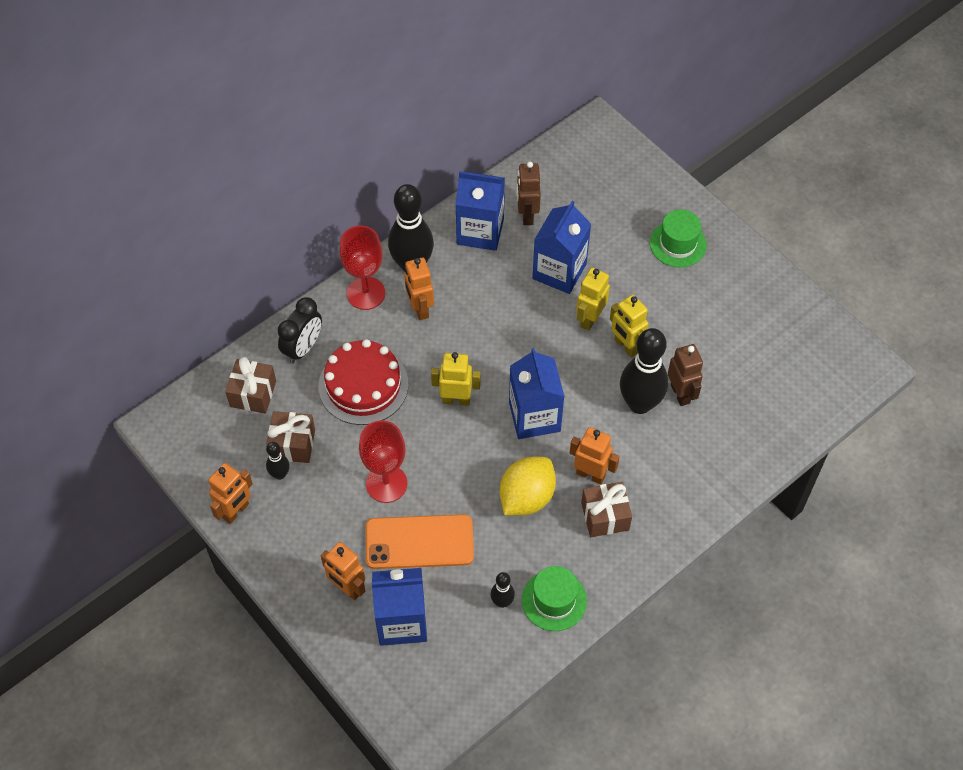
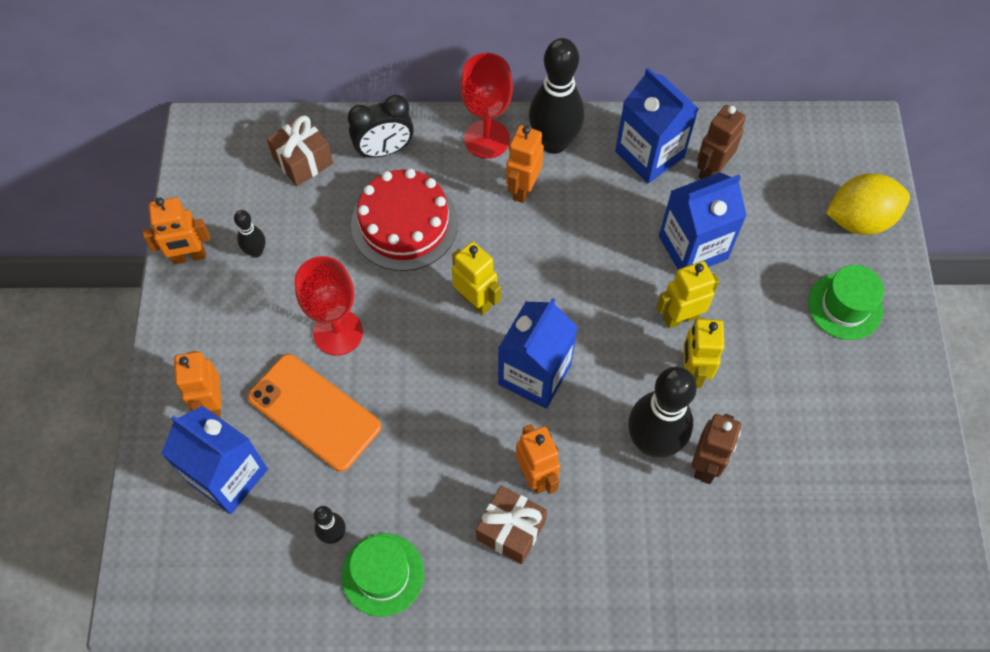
camera: 40 degrees right, 5 degrees up
brown gift [266,411,315,463] -> none
yellow lemon [500,457,556,515] -> yellow lemon moved to [826,174,910,235]

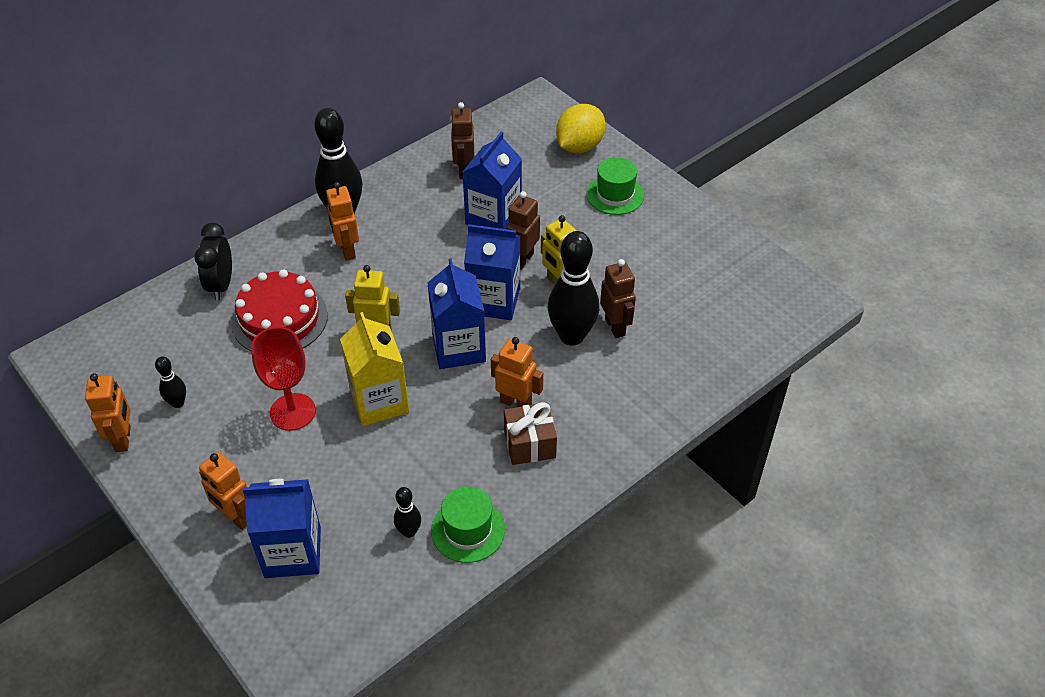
camera: 40 degrees left, 15 degrees down
orange robot [142,197,210,264] -> orange robot turned 45 degrees counterclockwise [85,373,131,452]
orange phone [248,354,381,471] -> none
brown gift [266,115,333,186] -> none
black clock [348,95,414,158] -> black clock turned 150 degrees clockwise [194,223,232,300]
red goblet [460,53,513,159] -> none
blue carton [615,68,699,183] -> blue carton moved to [464,224,520,320]
yellow robot [656,261,719,328] -> brown robot [506,191,540,270]
none -> yellow carton [340,312,409,426]

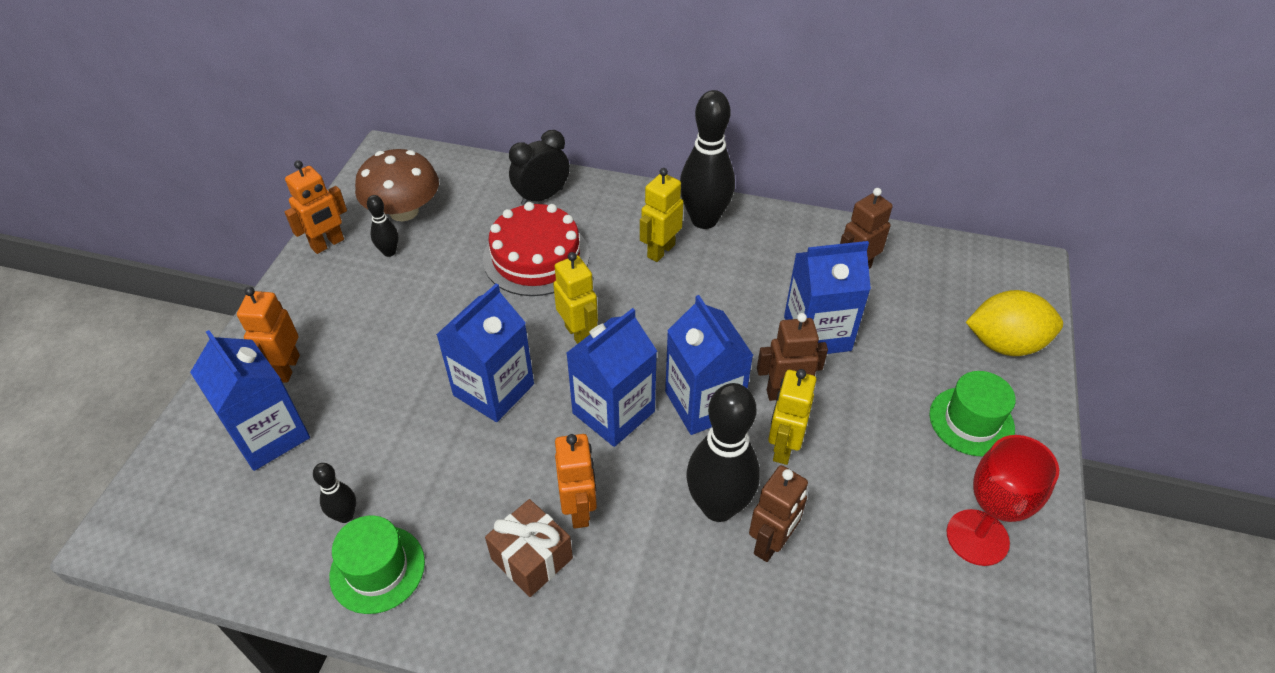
camera: 55 degrees right, 0 degrees up
red goblet [251,327,316,431] -> red goblet moved to [947,435,1059,566]
orange robot [326,182,359,261] -> yellow robot [640,168,684,262]
yellow carton [340,312,409,426] -> blue carton [436,283,534,422]
none -> brown mushroom [355,149,439,221]

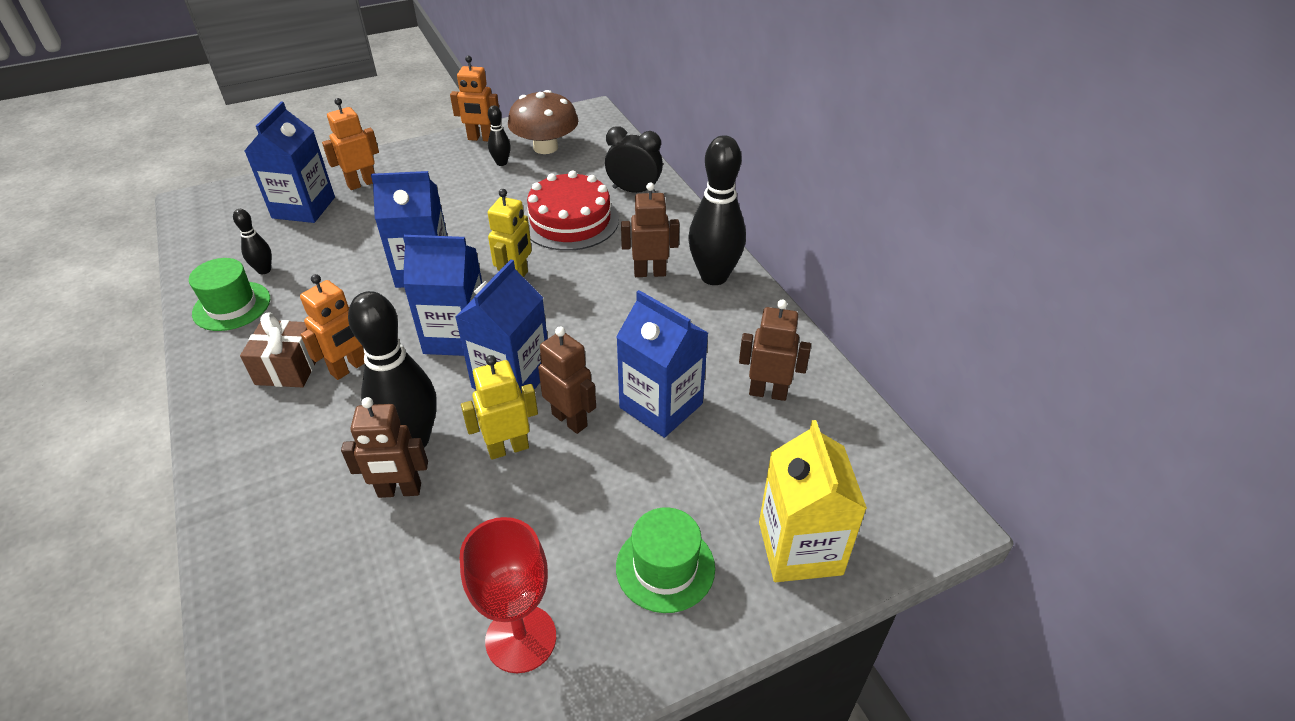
camera: 50 degrees right, 5 degrees down
yellow robot [640,168,684,262] -> brown robot [621,183,679,277]
yellow lemon [966,290,1063,356] -> yellow carton [759,420,867,582]

